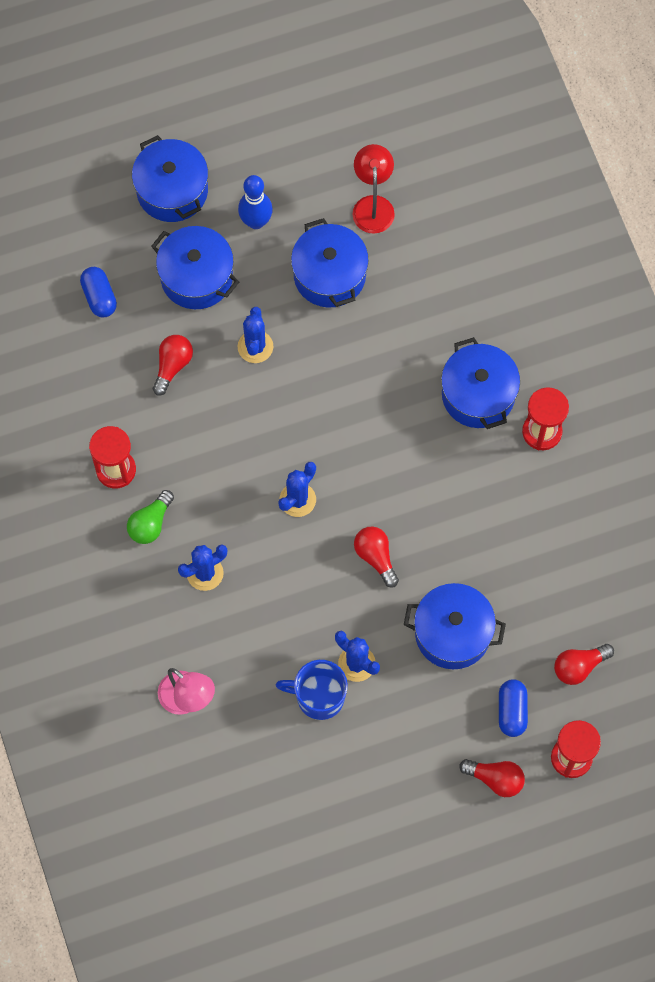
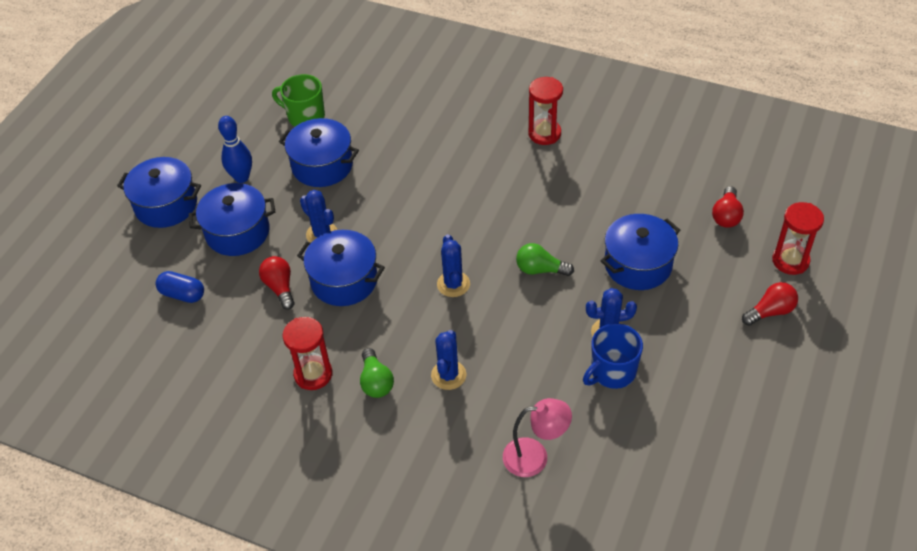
camera: 45 degrees left, 20 degrees down
red lamp [353,144,395,234] -> green mug [272,74,325,126]
red light bulb [354,527,399,588] -> green light bulb [516,243,574,276]
blue pot [441,337,520,429] -> blue pot moved to [297,230,385,306]
blue capsule [499,679,528,737] -> none

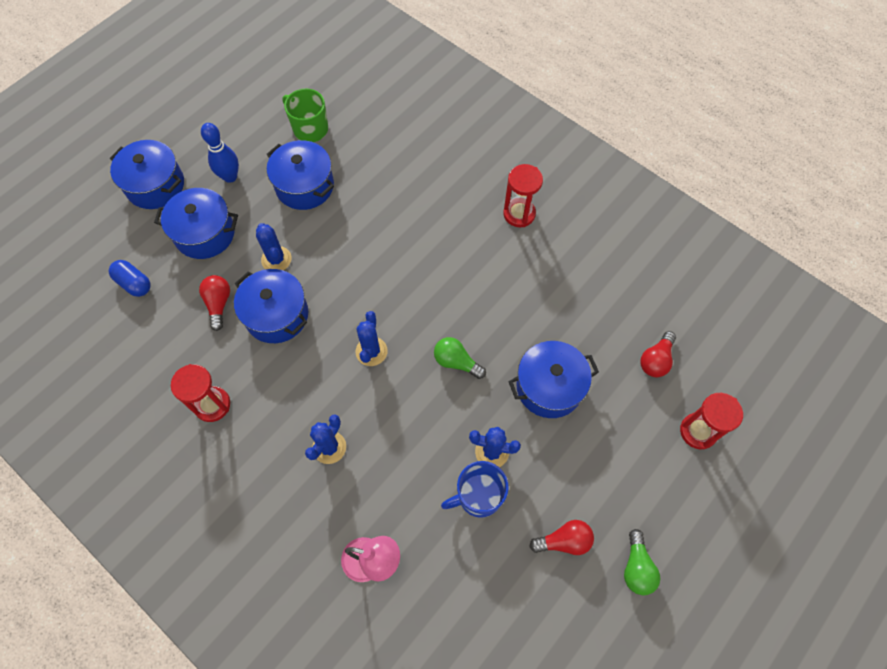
camera: 15 degrees right, 15 degrees up
green light bulb [360,348,394,398] -> green light bulb moved to [624,529,660,595]
red light bulb [742,282,798,326] -> red light bulb moved to [529,520,594,555]

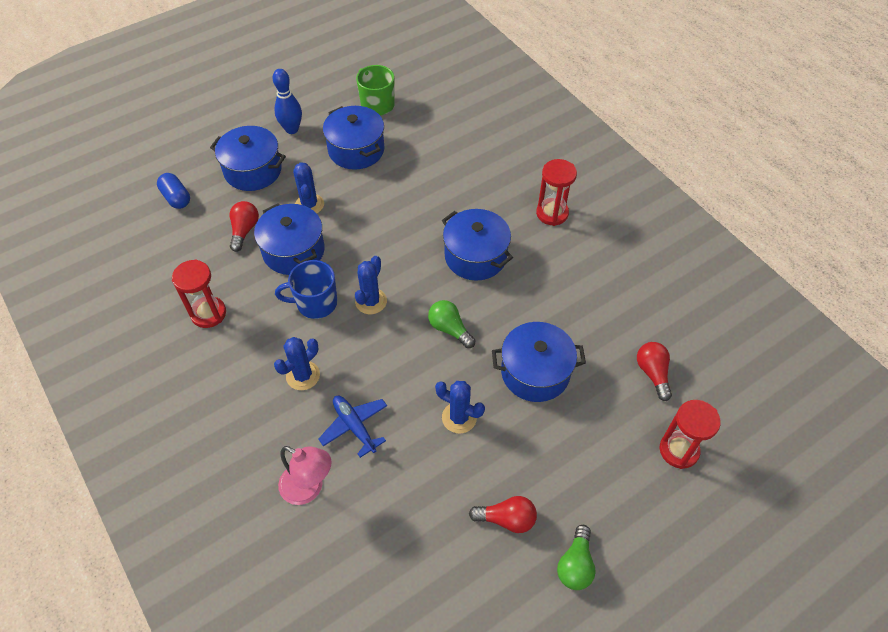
camera: 15 degrees right, 10 degrees down
blue pot [110,140,184,209] -> blue pot moved to [442,209,513,280]
blue mug [441,461,509,518] -> blue mug moved to [275,260,337,319]
red light bulb [640,331,676,377] -> red light bulb turned 120 degrees clockwise [637,342,672,401]
none -> blue plane [318,396,387,458]

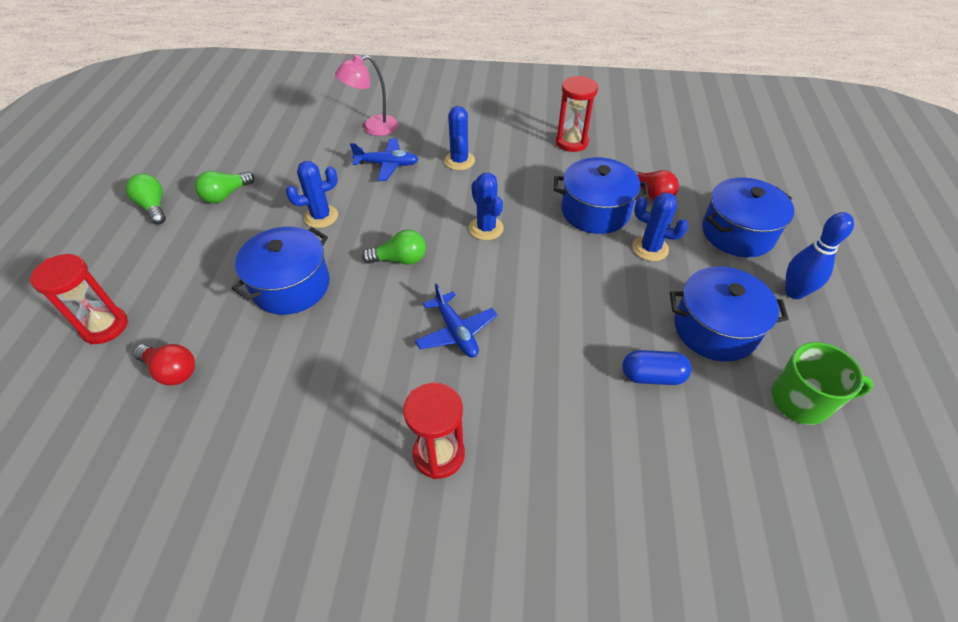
camera: 130 degrees right, 5 degrees down
blue capsule [157,173,190,209] -> blue capsule moved to [622,350,692,385]
blue mug [275,260,337,319] -> none
blue pot [442,209,513,280] -> blue plane [415,283,497,357]
red light bulb [469,496,537,533] -> green light bulb [195,171,255,203]

